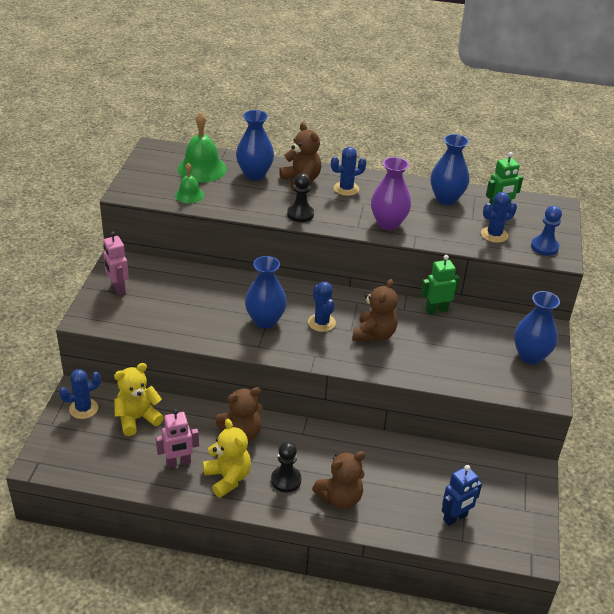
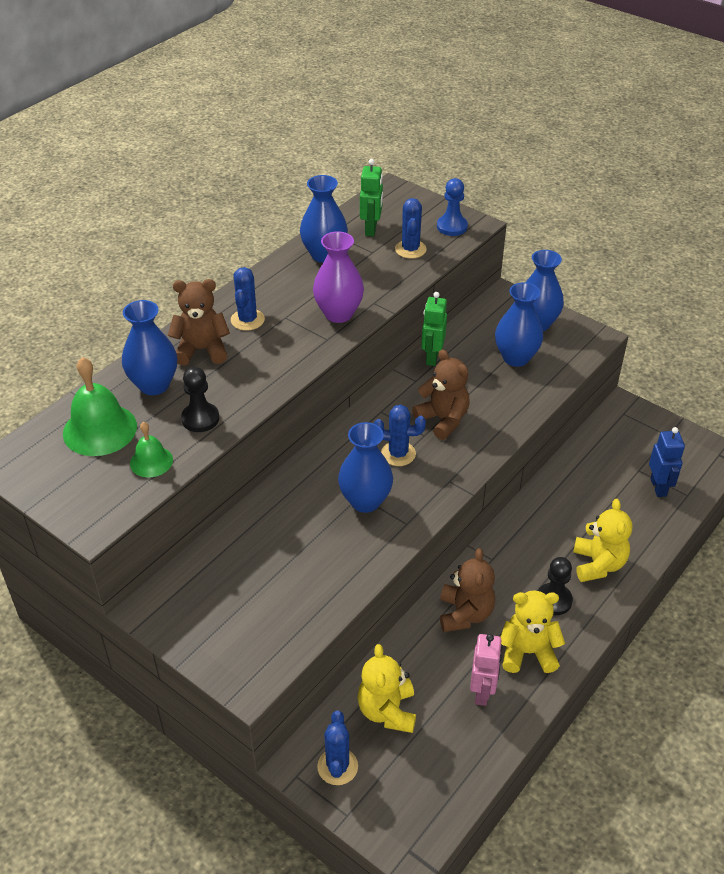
camera: 60 degrees left, 5 degrees up
pink robot [103,232,129,295] -> none
black pawn [287,173,314,222] -> black pawn moved to [181,367,219,432]
brown teddy bear [312,451,365,509] -> yellow teddy bear [573,499,632,582]
none -> blue vase [495,282,543,367]

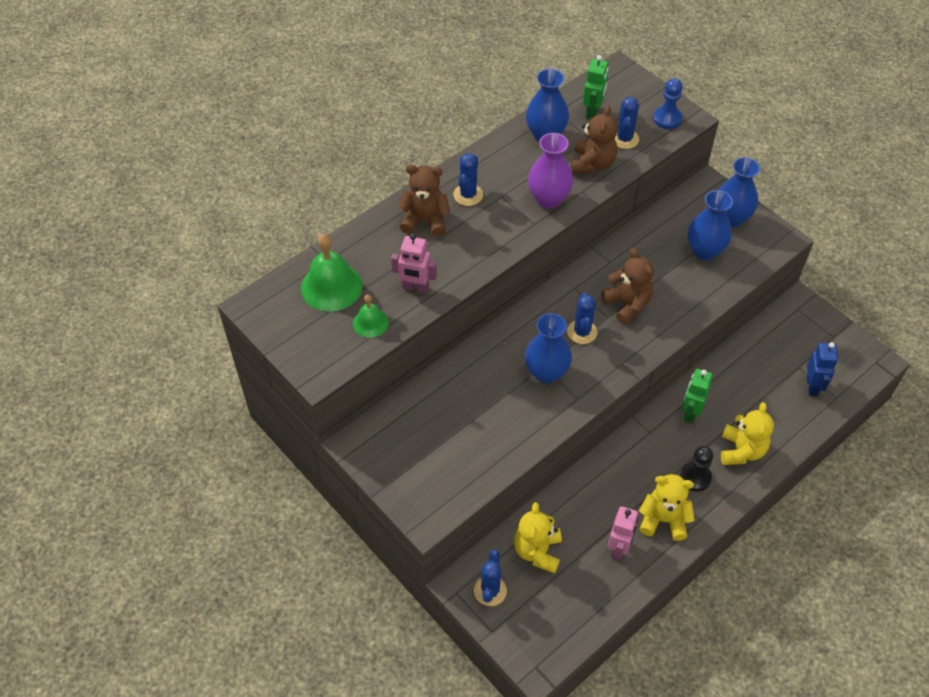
camera: 10 degrees right, 10 degrees up
blue vase [122,300,177,395] -> none
black pawn [181,367,219,432] -> pink robot [391,233,437,294]
blue cactus [374,405,426,466] -> blue cactus turned 75 degrees clockwise [567,293,598,344]
green robot [421,292,447,366] -> green robot moved to [682,369,713,423]
brown teddy bear [440,548,495,632] -> brown teddy bear moved to [571,105,618,174]

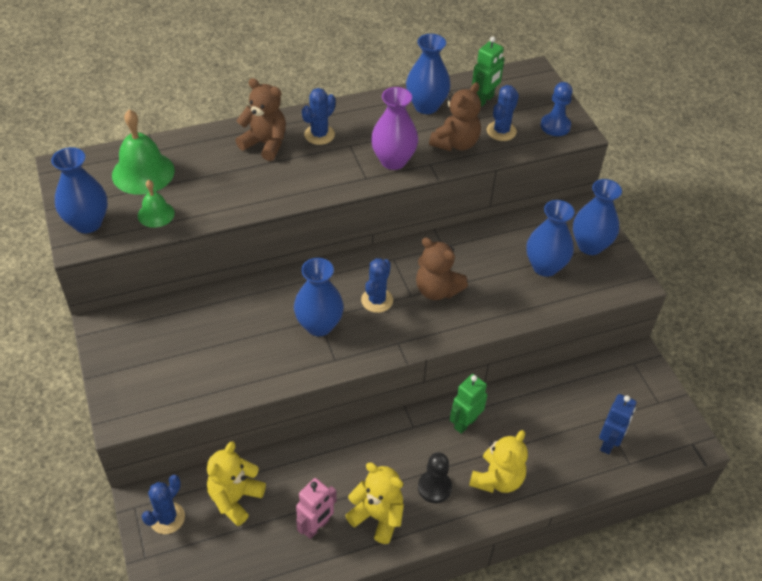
camera: 20 degrees right, 5 degrees down
pink robot [391,233,437,294] -> none
brown teddy bear [601,248,653,324] -> brown teddy bear turned 135 degrees clockwise [416,237,468,300]
none -> blue vase [51,147,108,233]

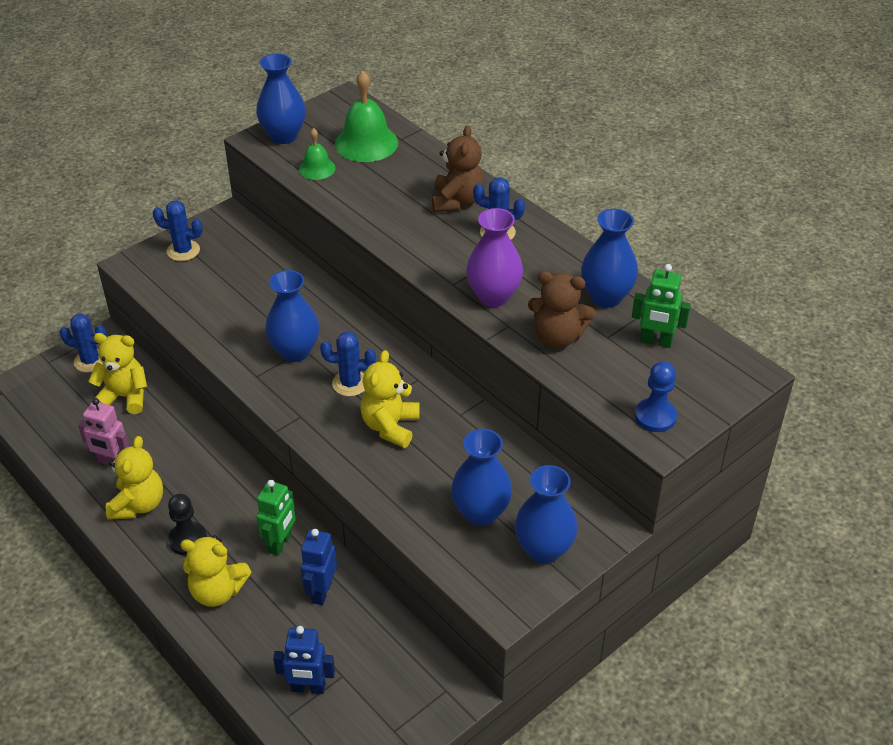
camera: 70 degrees right, 5 degrees down
brown teddy bear [416,237,468,300] -> yellow teddy bear [360,350,420,448]
green robot [450,374,487,434] -> green robot turned 90 degrees clockwise [257,480,296,556]
blue cactus [487,85,519,141] -> blue cactus moved to [153,200,203,261]
none -> blue robot [301,529,337,605]

